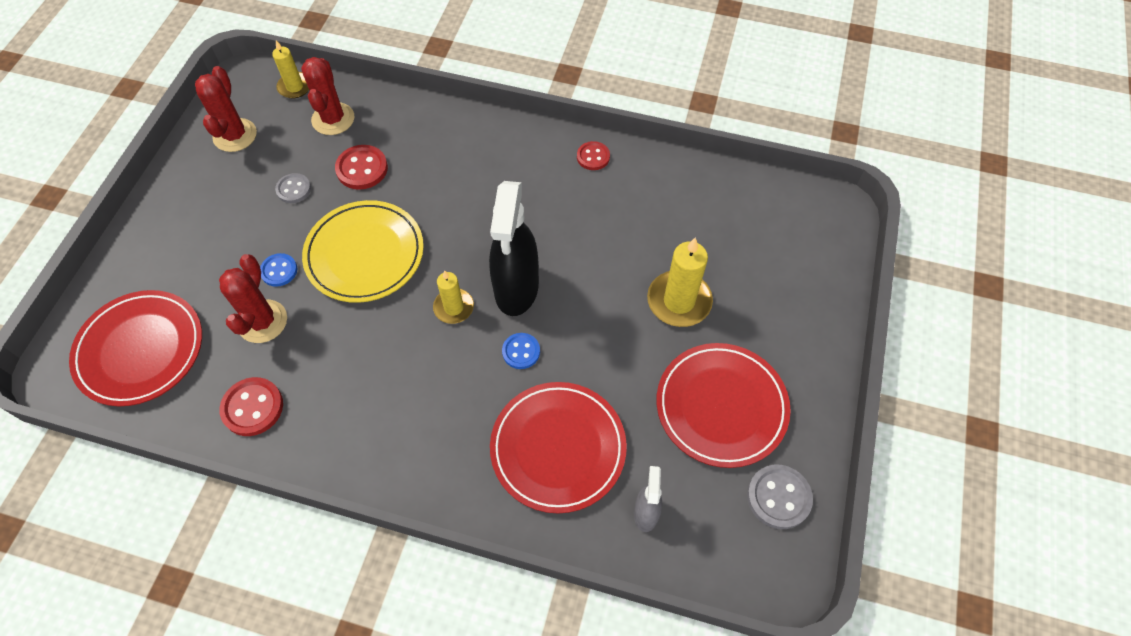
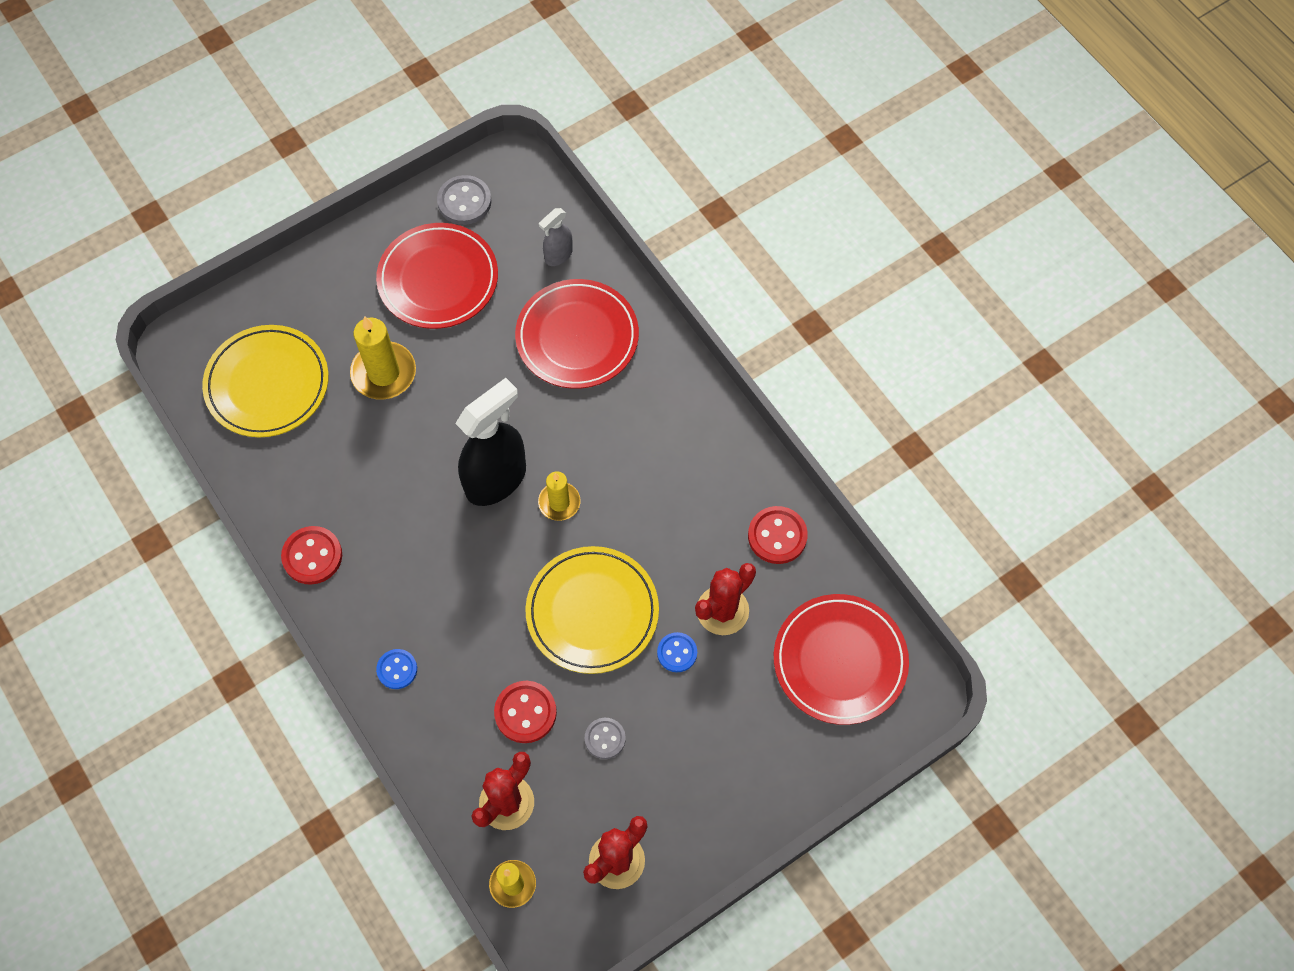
camera: 140 degrees left, 5 degrees up
blue button [502,333,540,369] -> blue button moved to [376,649,417,689]
red button [577,141,610,170] -> red button [281,526,342,585], size x1.52
none -> yellow plate [202,325,329,437]

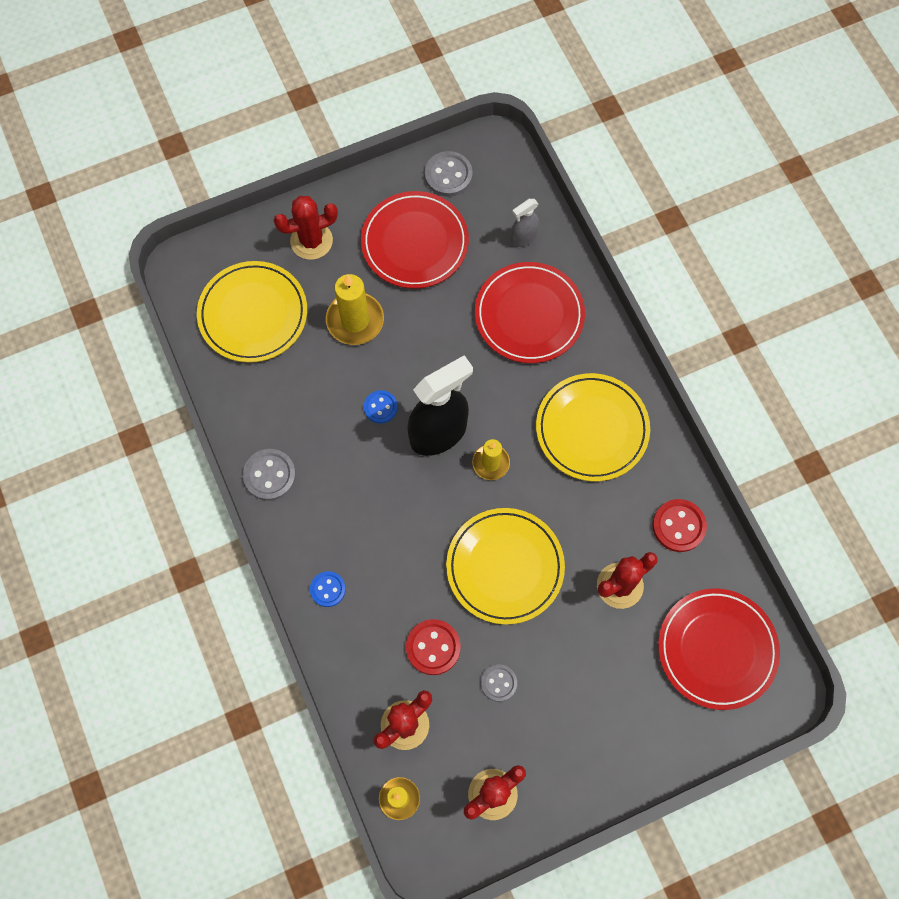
camera: 10 degrees right, 5 degrees up
red button [281,526,342,585] -> grey button [243,449,296,501]
blue button [657,632,697,672] -> blue button moved to [364,390,398,423]
none -> red cactus [274,196,338,260]
none -> yellow plate [536,373,650,481]

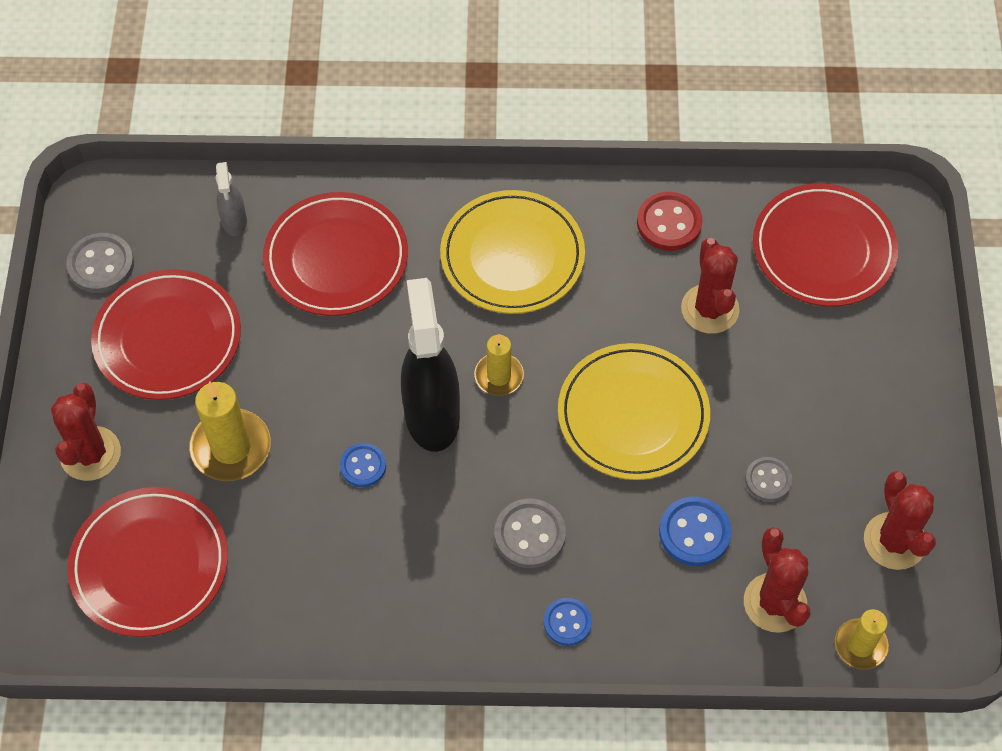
camera: 65 degrees left, 10 degrees down
yellow plate [197,261,307,363] -> red plate [67,487,228,637]
grey button [243,449,296,501] -> grey button moved to [494,499,566,568]
red button [406,619,461,675] -> blue button [659,496,732,566]

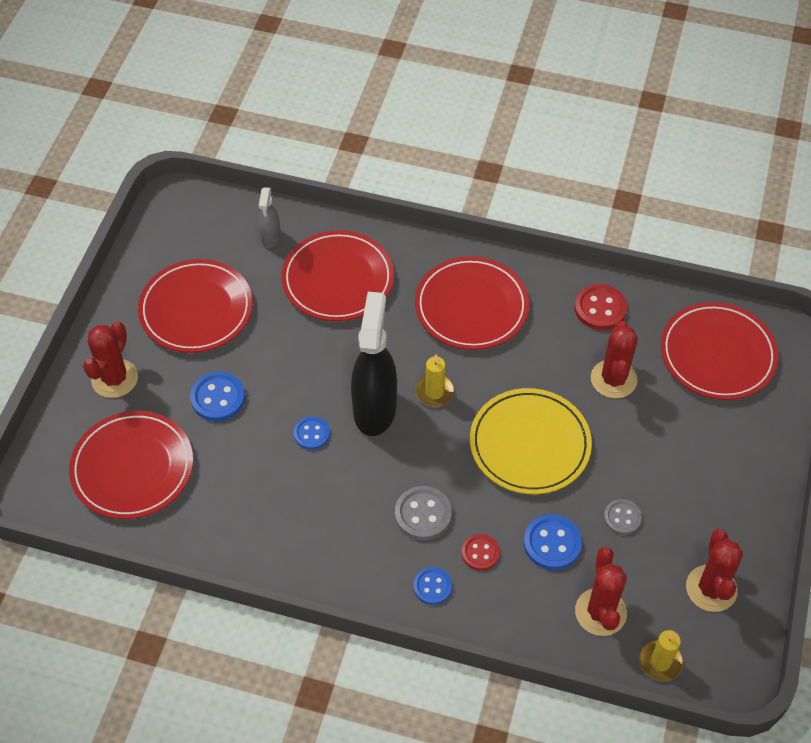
camera: 15 degrees right, 5 degrees down
grey button [66,233,134,293] -> none
yellow candle [189,381,271,481] -> blue button [190,372,245,421]
yellow plate [440,190,585,314] -> red plate [415,256,529,350]
none -> red button [462,534,500,571]

